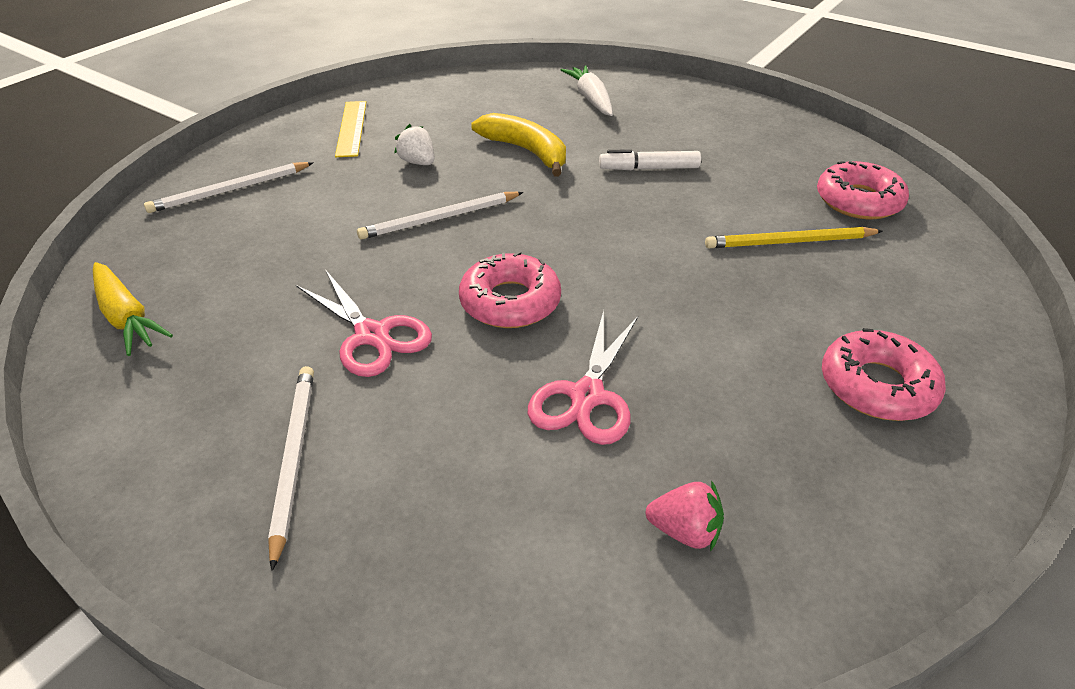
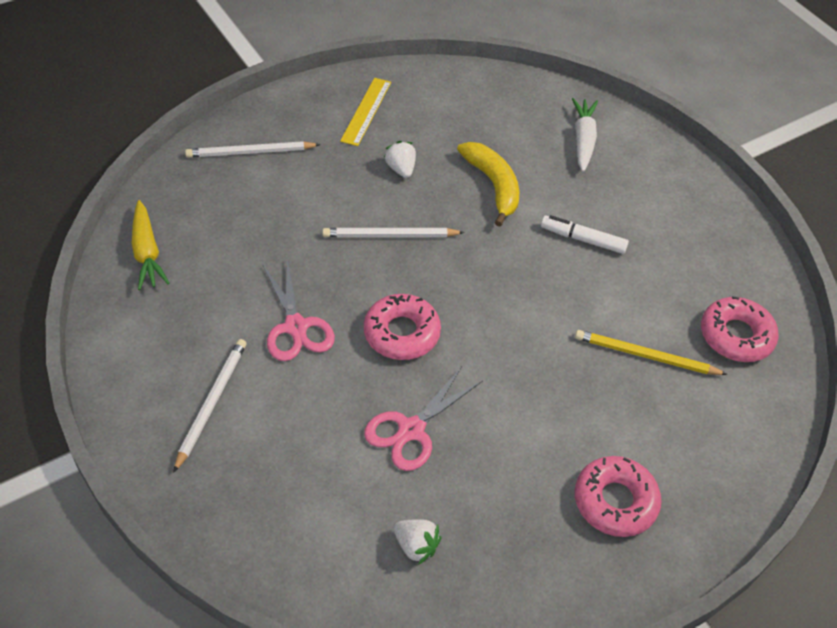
camera: 20 degrees right, 10 degrees up
pink strawberry [646,480,724,551] -> white strawberry [394,519,441,565]

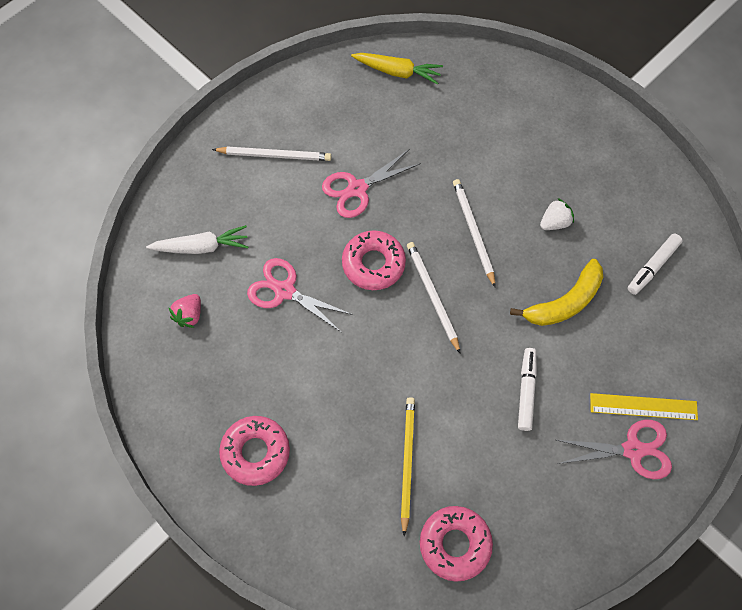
camera: 80 degrees right, 15 degrees up
yellow carrot [132,200,170,290] -> yellow carrot turned 135 degrees counterclockwise [351,53,443,85]
white pencil [185,141,320,158] -> white pencil moved to [407,242,461,354]
yellow ruler [340,78,391,146] -> yellow ruler moved to [590,393,698,420]
white strawberry [394,519,441,565] -> pink strawberry [169,294,201,328]
white carrot [572,98,598,172] -> white carrot moved to [146,225,248,254]
none -> pink scissors [557,420,672,479]
none -> white marker [628,234,683,295]

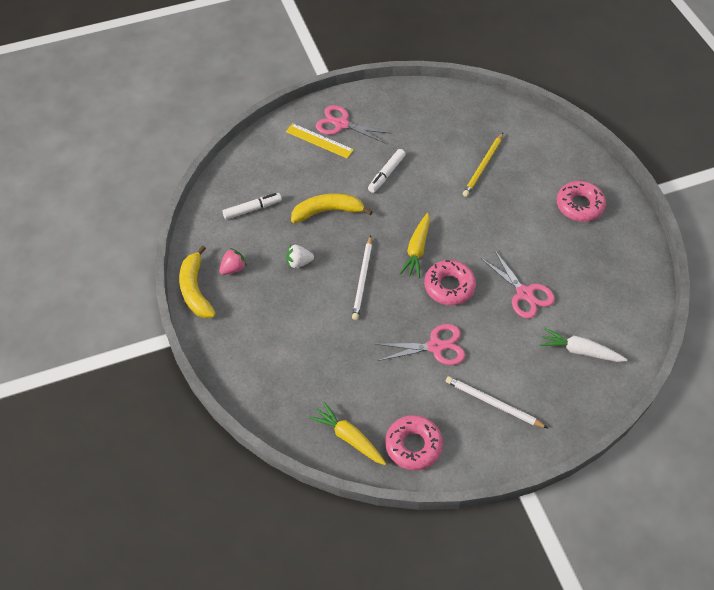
camera: 155 degrees left, 10 degrees down
pink strawberry [169,294,201,328] -> pink strawberry moved to [219,248,247,275]
white pencil [407,242,461,354] -> yellow carrot [399,213,430,278]
pink donut [420,506,493,581] -> pink donut moved to [385,415,443,470]
none -> yellow banana [179,245,216,318]

